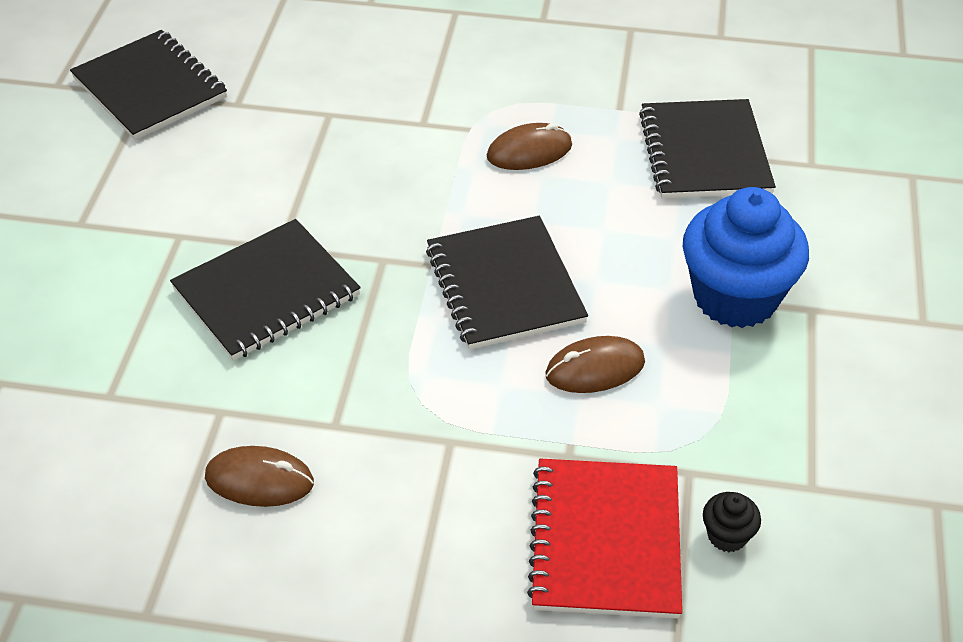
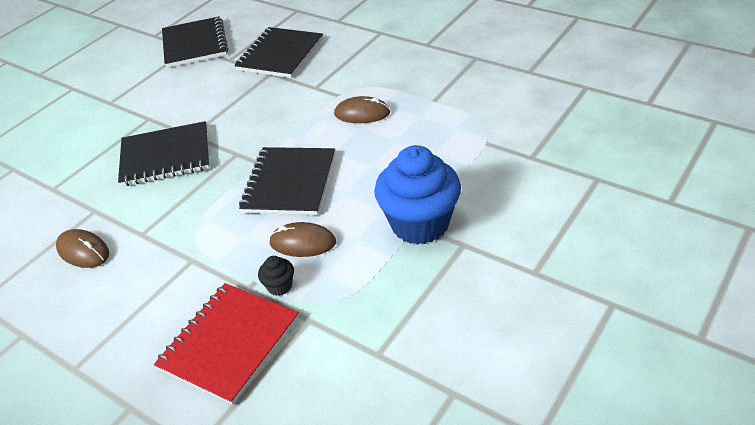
camera: 30 degrees right, 5 degrees down
black notebook [639,99,776,199] -> black notebook moved to [234,27,323,78]
black cupcake [703,492,761,552] -> black cupcake moved to [258,256,294,296]

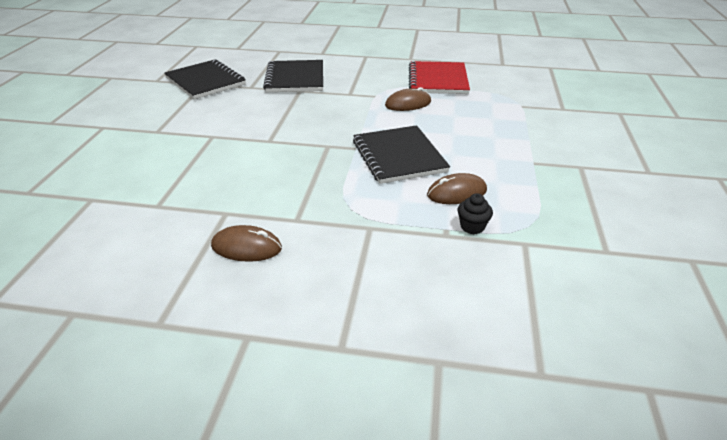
camera: 30 degrees left, 5 degrees down
black notebook [118,121,210,187] -> none
red notebook [154,283,299,405] -> red notebook moved to [409,61,470,94]
blue cupcake [374,145,461,245] -> none

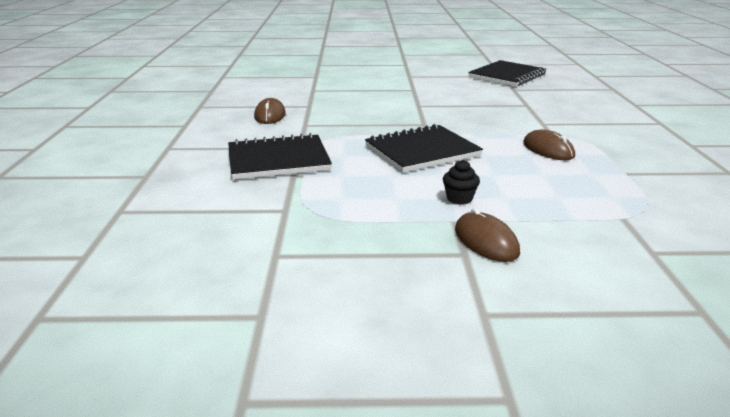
camera: 80 degrees right, 10 degrees down
black notebook [263,60,323,92] -> black notebook moved to [228,133,332,180]
red notebook [409,61,470,94] -> none
brown mouse [427,173,487,204] -> brown mouse moved to [455,208,520,262]
black cupcake [457,193,493,234] -> black cupcake moved to [443,160,480,205]

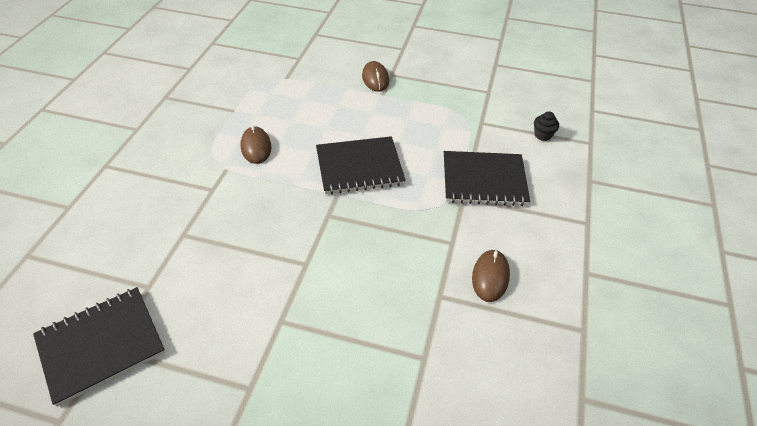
camera: 165 degrees left, 20 degrees up
black cupcake [443,160,480,205] -> black cupcake moved to [534,111,559,141]

